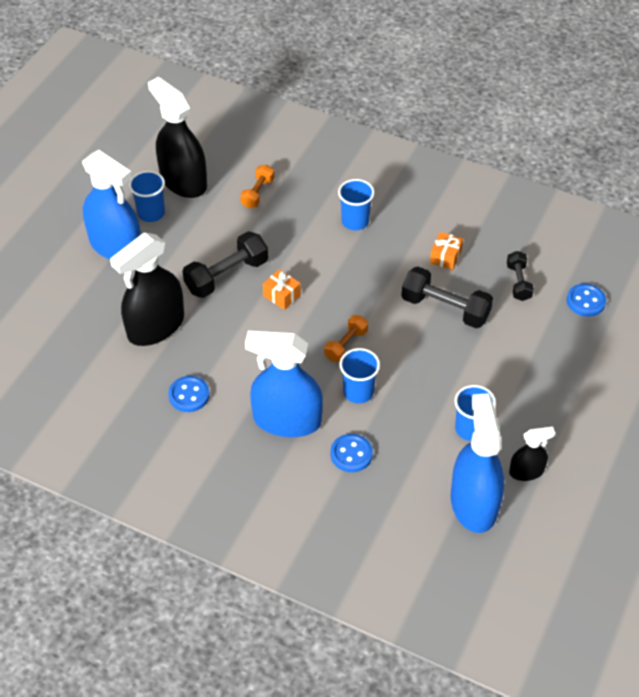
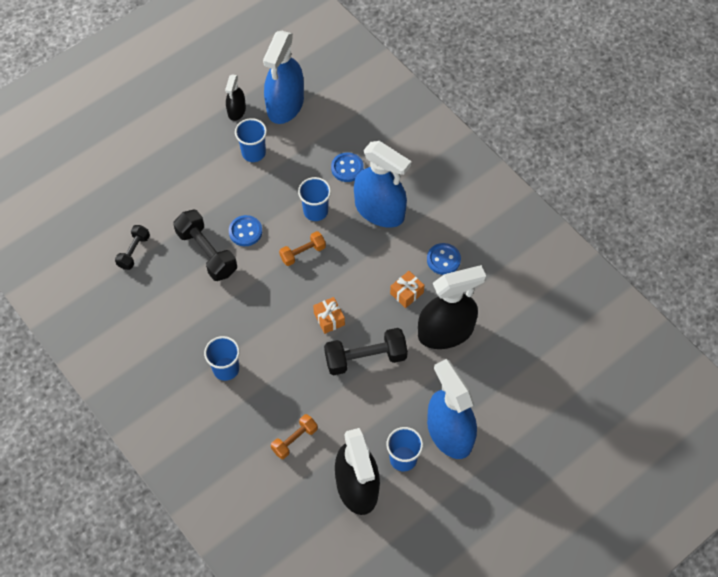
camera: 155 degrees left, 10 degrees up
orange gift [430,232,463,270] -> orange gift moved to [390,271,425,308]
black spray bottle [509,427,555,481] -> black spray bottle turned 90 degrees counterclockwise [225,74,246,121]
blue button [567,284,606,317] -> blue button moved to [229,215,262,246]

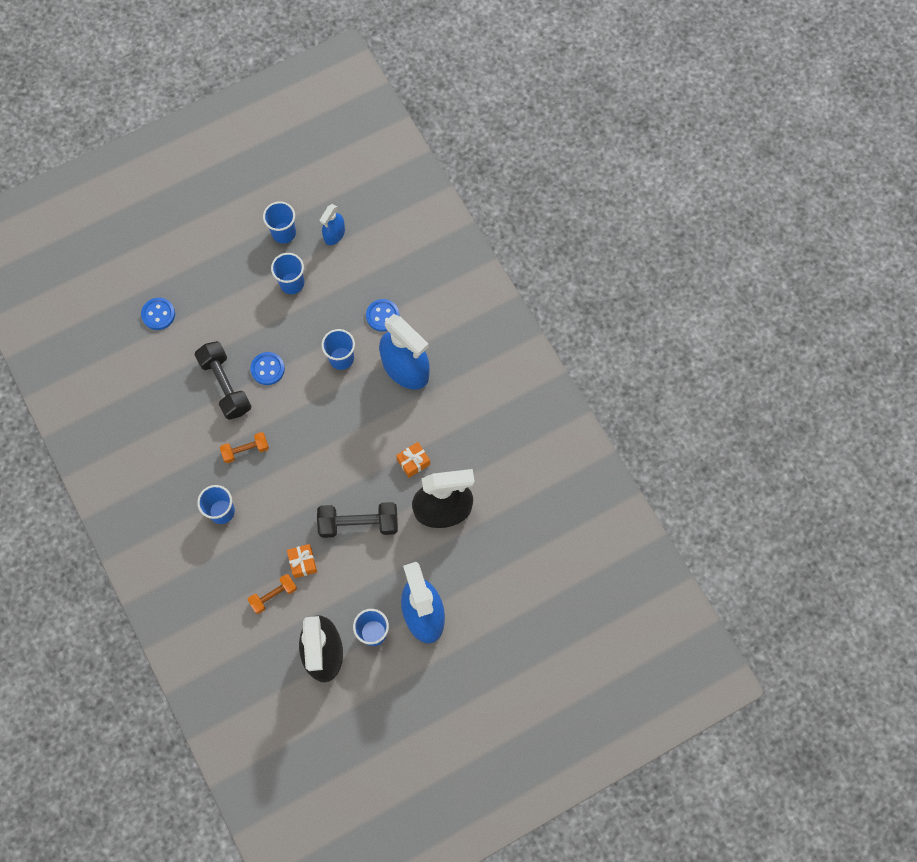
camera: 10 degrees right, 10 degrees up
black dumbbell [115,225,150,270] -> none
black spray bottle [225,74,246,121] -> blue cup [263,201,296,244]
blue spray bottle [263,31,304,124] -> blue spray bottle [320,204,345,245], size x0.51
orange dumbbell [279,231,326,266] -> orange dumbbell moved to [220,432,269,463]
orange gift [313,297,345,334] -> orange gift moved to [287,544,317,578]
blue button [427,243,461,275] -> blue button moved to [141,298,175,330]

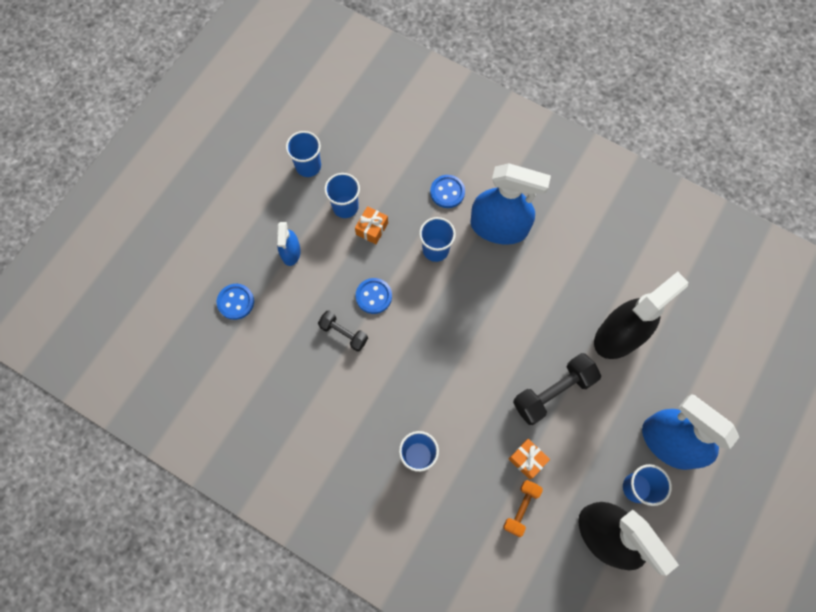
camera: 30 degrees left, 0 degrees up
black dumbbell [194,341,251,420] -> black dumbbell [318,310,368,352], size x0.60
orange dumbbell [220,432,269,463] -> none
blue spray bottle [320,204,345,245] -> blue spray bottle moved to [277,222,301,266]
orange gift [396,442,430,478] -> orange gift moved to [355,206,388,244]

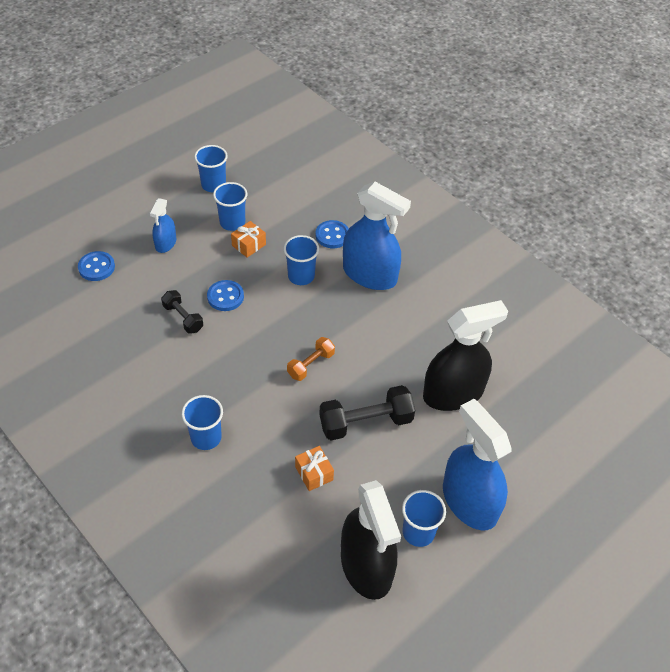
camera: 15 degrees right, 20 degrees down
orange dumbbell [503,480,543,537] -> orange dumbbell moved to [287,337,335,381]

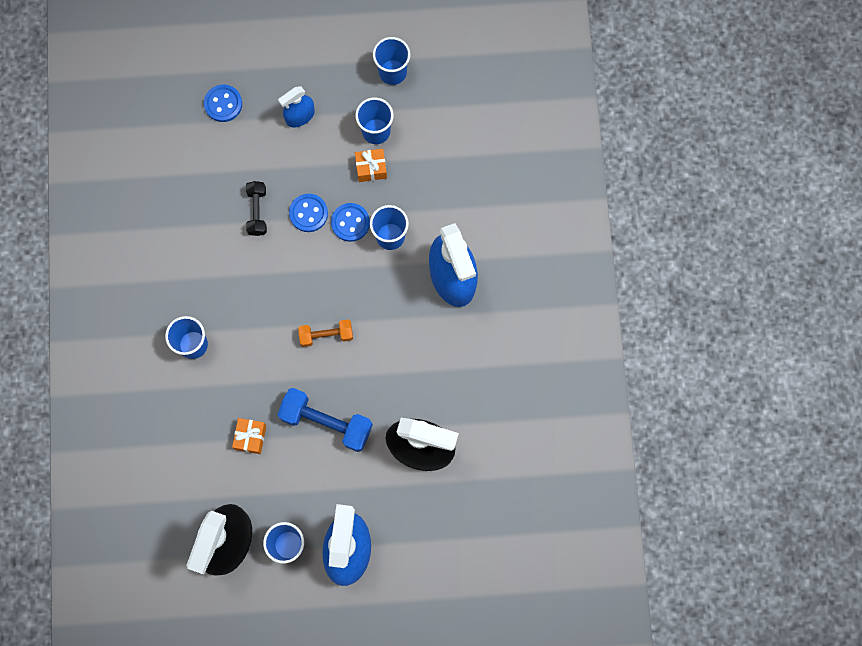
camera: 40 degrees right, 25 degrees up
blue button [316,220,349,248] -> blue button moved to [331,203,370,242]
black dumbbell [319,385,415,440] -> blue dumbbell [278,388,373,452]

